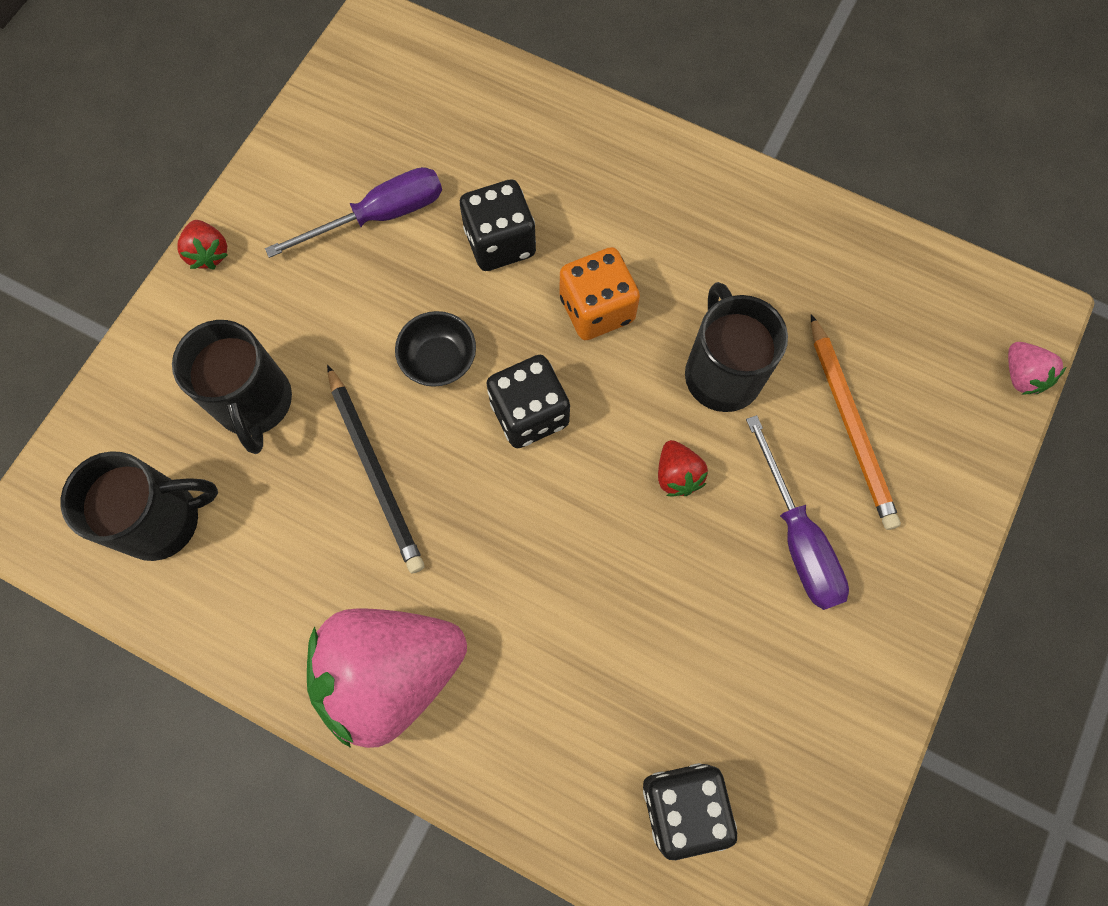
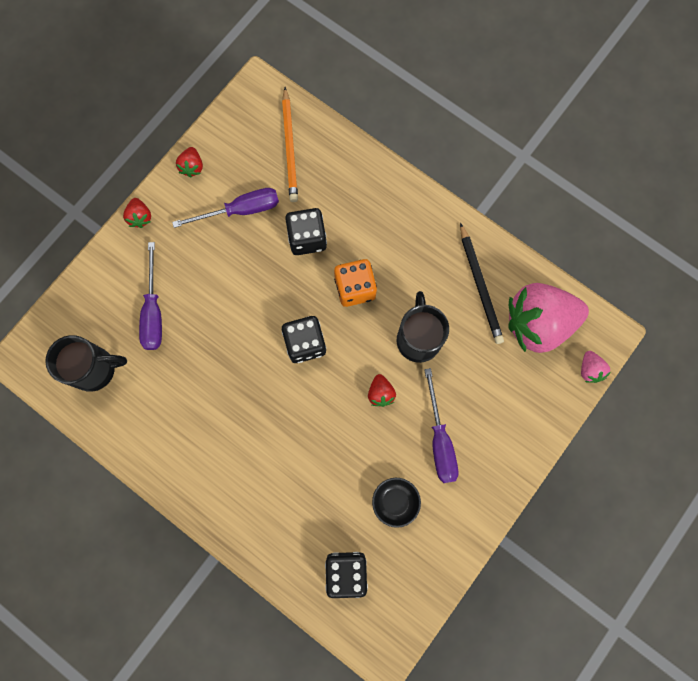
camera: 10 degrees right, 5 degrees up
black mug [172,320,292,454] -> purple screwdriver [139,242,162,350]
pink strawberry [307,608,467,748] -> pink strawberry moved to [508,283,589,353]
black pencil [327,365,424,573] -> black pencil moved to [460,223,504,344]
black bowl [395,311,476,387] -> black bowl moved to [372,478,421,528]
orange pencil [811,314,901,530] -> orange pencil moved to [282,87,298,202]
none -> red strawberry [176,147,203,177]

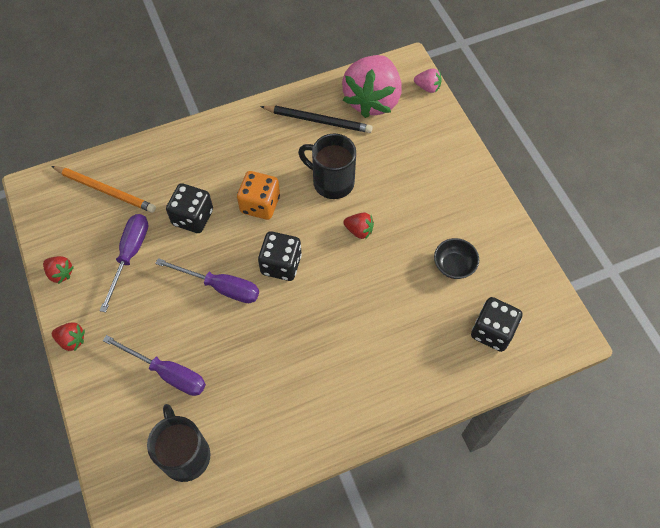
camera: 60 degrees left, 15 degrees down
black mug [45,335,127,392] -> black mug turned 45 degrees counterclockwise [147,404,210,482]
purple screwdriver [424,368,458,483] -> purple screwdriver moved to [155,258,259,303]

